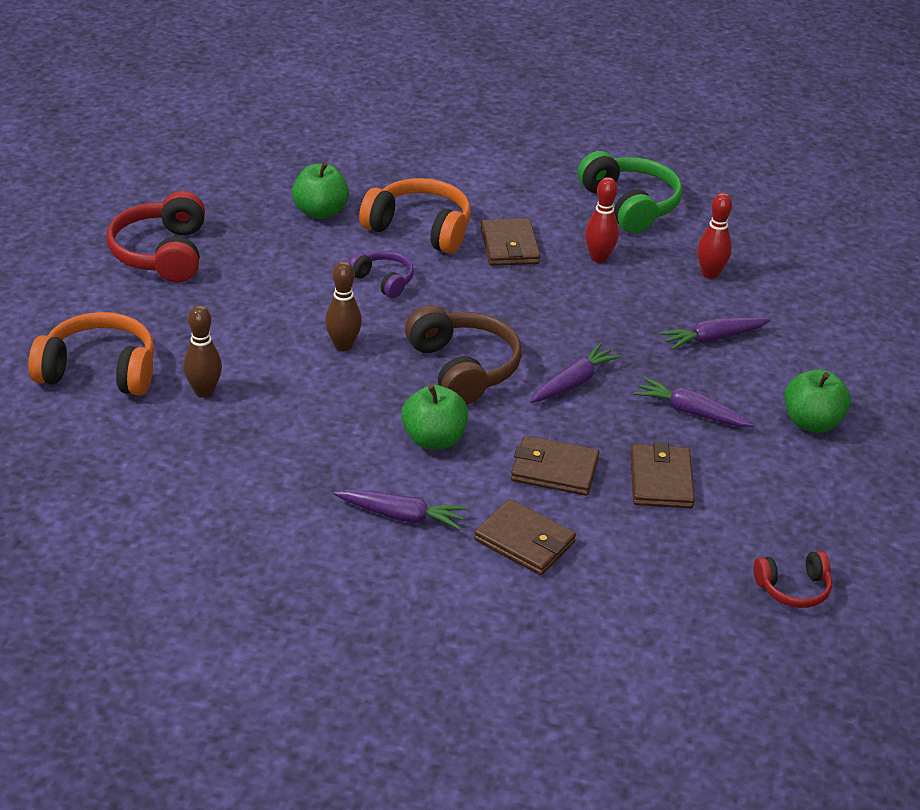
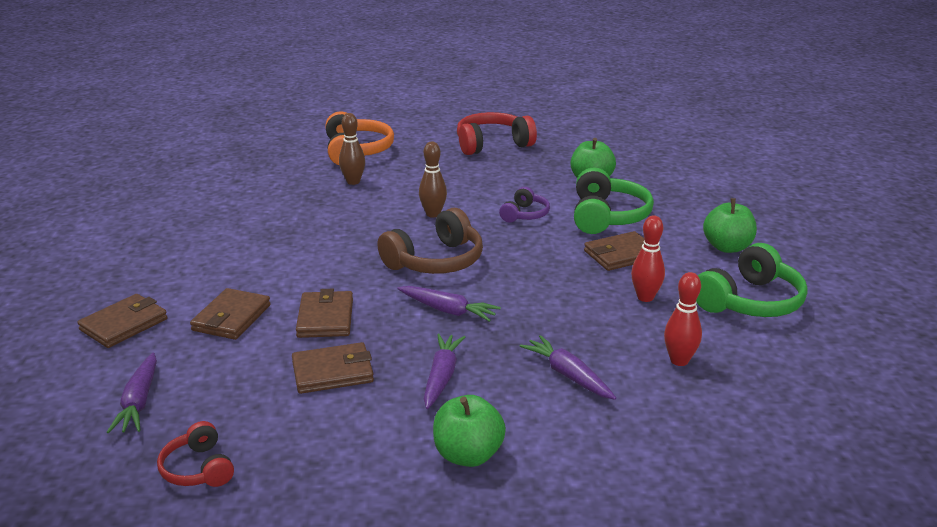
camera: 75 degrees right, 10 degrees down
purple carrot [334,489,467,530] -> purple carrot moved to [107,352,157,433]
orange headphones [359,178,471,254] -> green headphones [574,168,654,234]
green apple [401,385,468,450] -> green apple moved to [703,198,757,253]
none -> brown wallet [77,294,167,348]

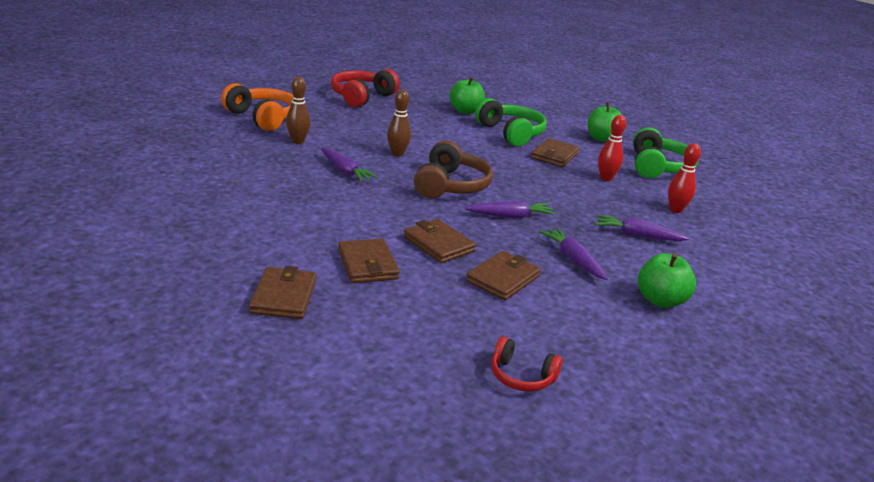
camera: 40 degrees left, 0 degrees up
purple carrot [107,352,157,433] -> purple carrot moved to [321,148,378,182]
purple headphones [499,187,550,222] -> none

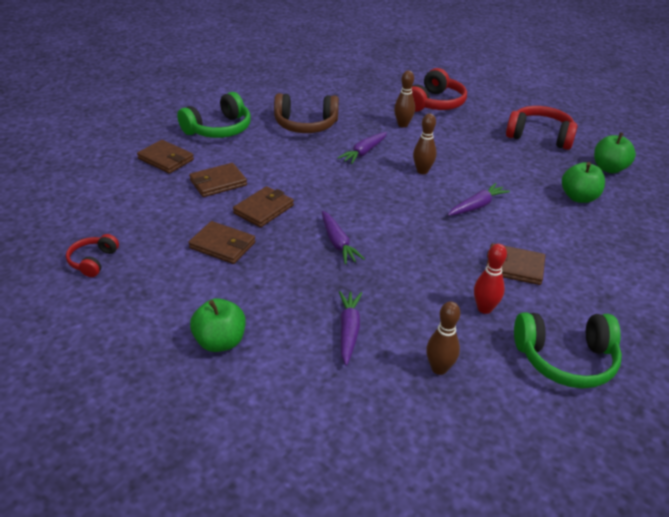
camera: 80 degrees right, 10 degrees up
orange headphones [221,83,293,131] -> red headphones [412,68,467,112]
brown wallet [249,266,317,319] -> brown wallet turned 45 degrees clockwise [137,140,194,174]
brown headphones [414,140,493,199] -> brown headphones moved to [274,93,339,133]
green headphones [475,98,547,146] -> green headphones moved to [177,92,251,138]
purple carrot [539,228,608,280] -> purple carrot moved to [448,183,510,216]
green apple [588,102,622,142] -> green apple moved to [594,132,636,173]
red bowling pin [668,143,701,213] -> brown bowling pin [426,301,460,375]

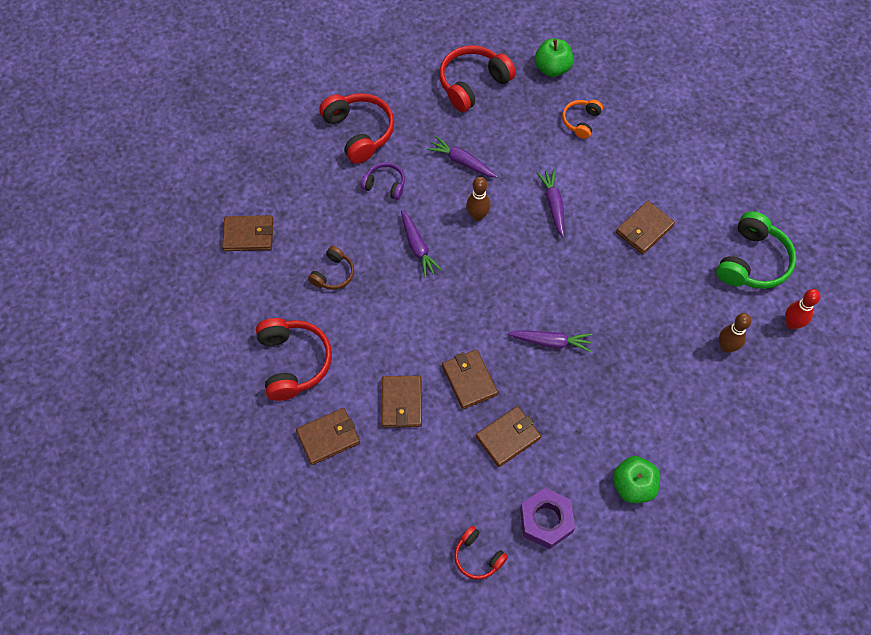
camera: 60 degrees left, 25 degrees up
green headphones [177,92,251,138] -> red headphones [256,318,332,401]
brown headphones [274,93,339,133] -> brown headphones [308,246,354,290], size x0.56
purple carrot [339,291,362,366] -> purple carrot moved to [427,136,498,177]
brown bowling pin [394,70,415,127] -> purple headphones [361,162,405,200]
red bowling pin [474,244,507,314] -> red bowling pin moved to [785,289,821,329]
green apple [562,162,605,203] -> orange headphones [562,100,603,139]
none -> brown wallet [222,215,273,251]
none -> purple nut [520,488,575,549]

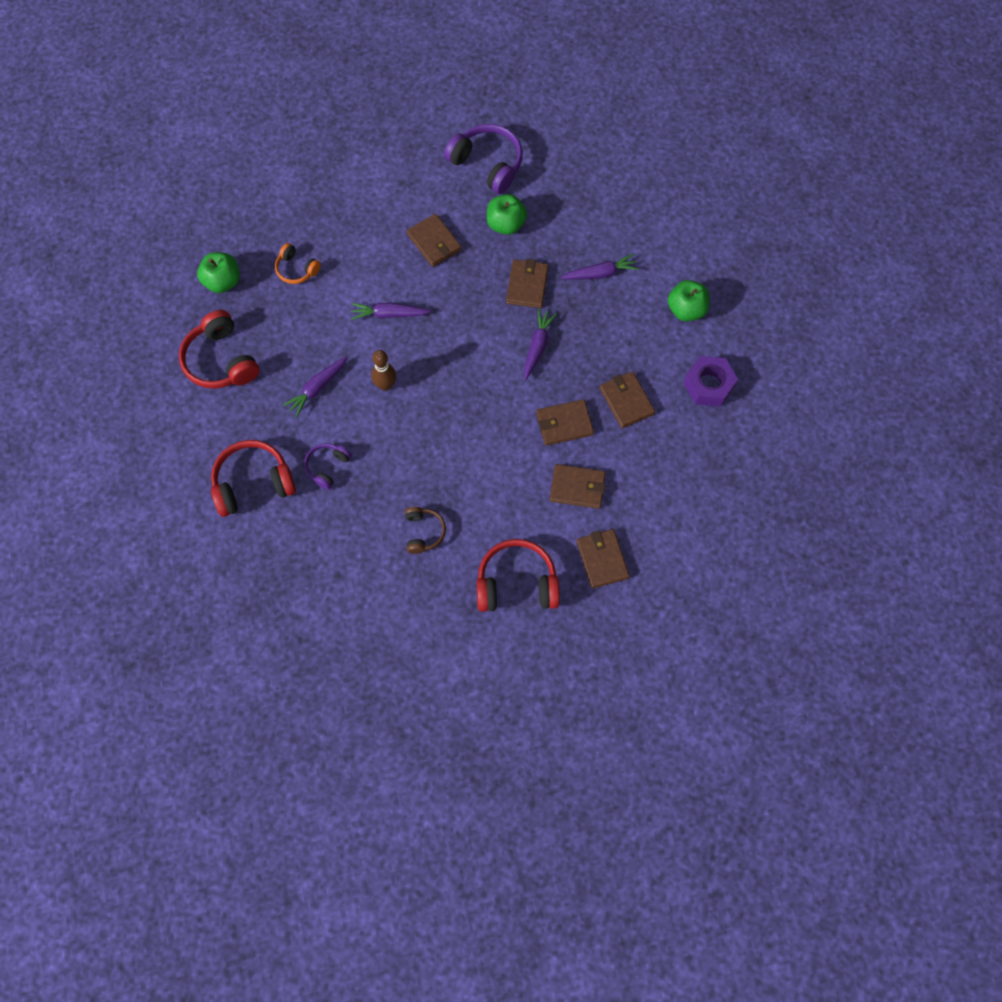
camera: 80 degrees left, 5 degrees up
brown wallet [222,215,273,251] -> brown wallet moved to [506,259,549,308]
brown headphones [308,246,354,290] -> brown headphones turned 45 degrees clockwise [405,507,446,554]
purple carrot [401,210,443,278] -> purple carrot moved to [560,254,639,280]
red headphones [454,526,508,580] -> none
green headphones [716,211,796,289] -> purple headphones [444,124,523,194]
brown bowling pin [719,313,752,353] -> none
red bowling pin [785,289,821,329] -> none
none -> green apple [487,194,527,235]

